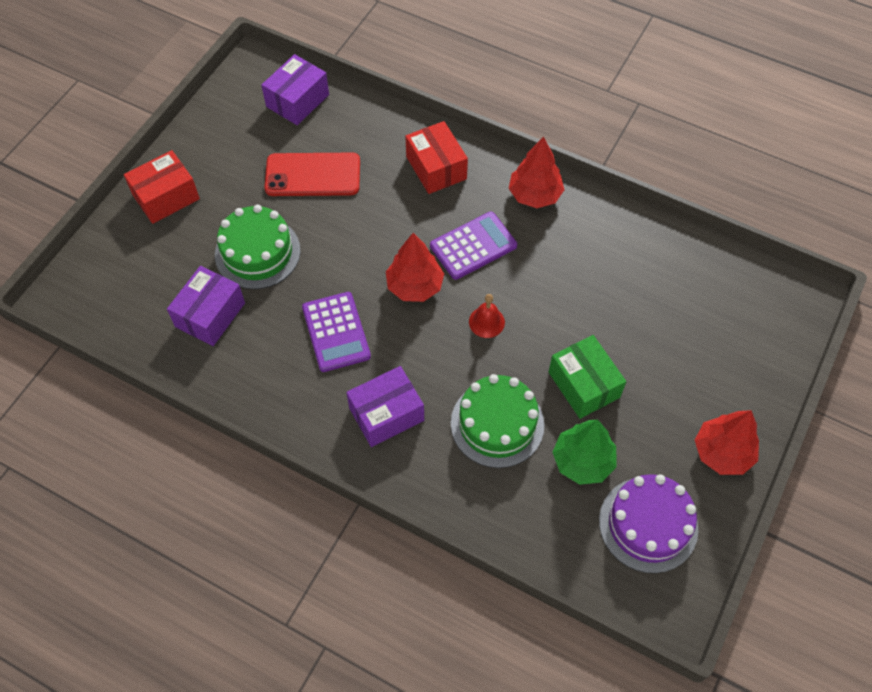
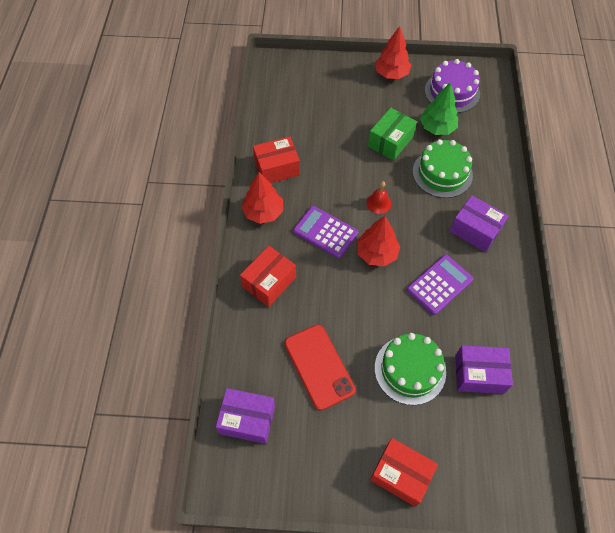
camera: 115 degrees left, 0 degrees up
none -> red box [253,137,300,183]

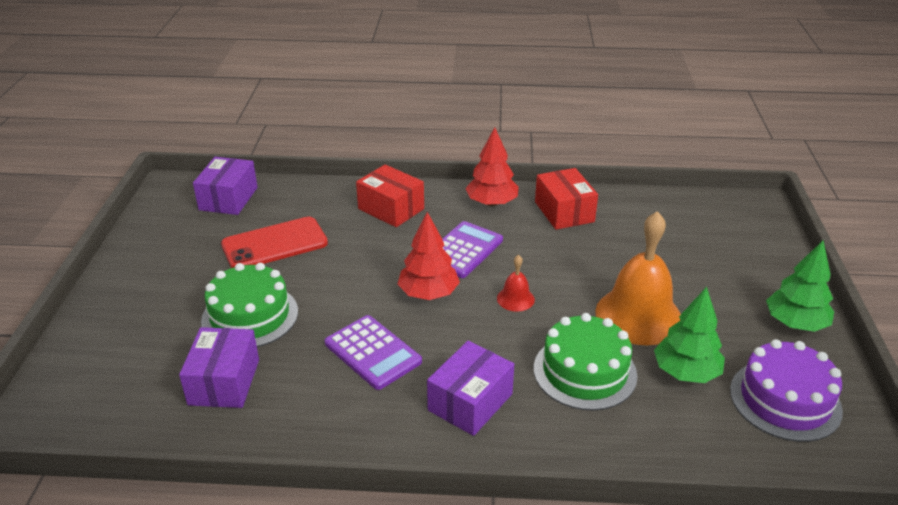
camera: 90 degrees right, 25 degrees down
green box [368,108,417,161] -> orange bell [595,211,681,345]
red box [370,438,438,507] -> none
red tree [375,26,411,79] -> green tree [766,240,834,332]

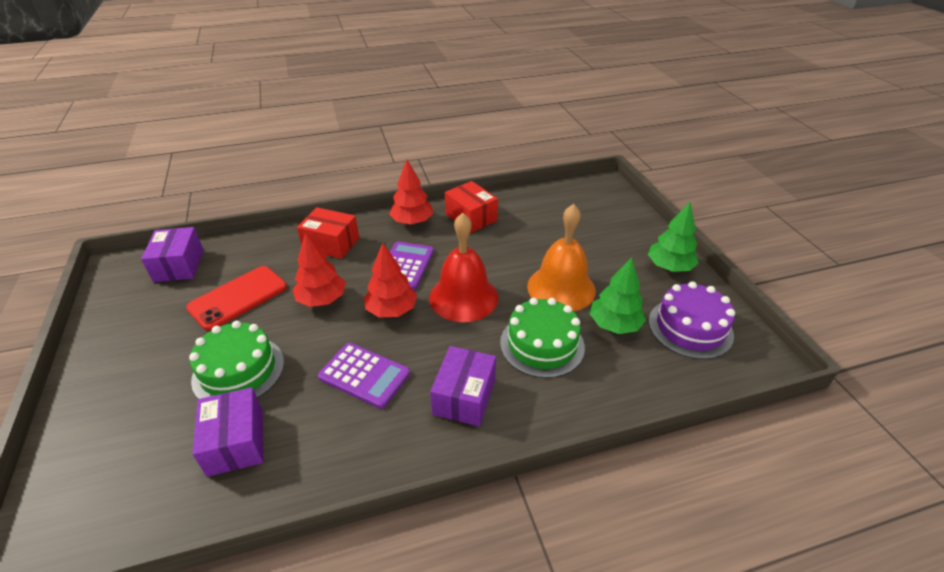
camera: 20 degrees left, 5 degrees up
red bell [497,255,535,312] -> red bell [429,213,499,322], size x2.21
none -> red tree [293,233,346,307]

